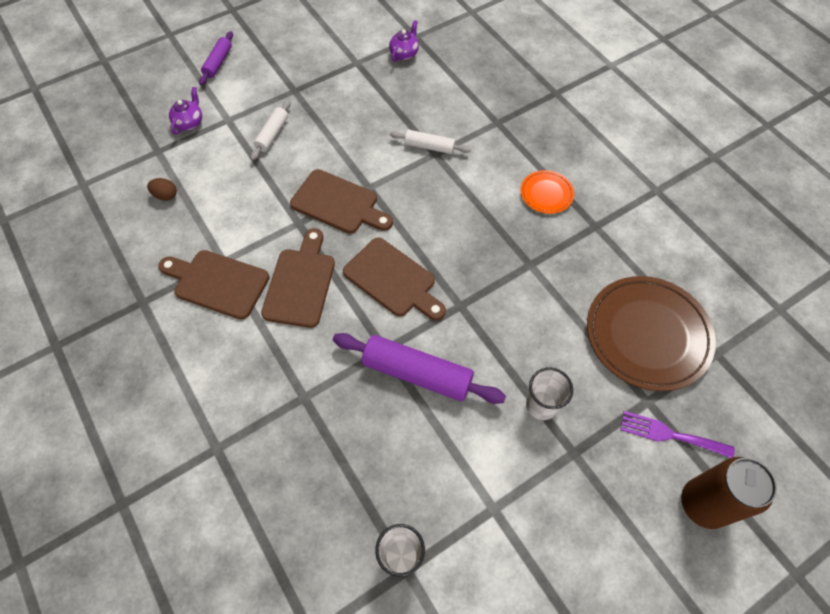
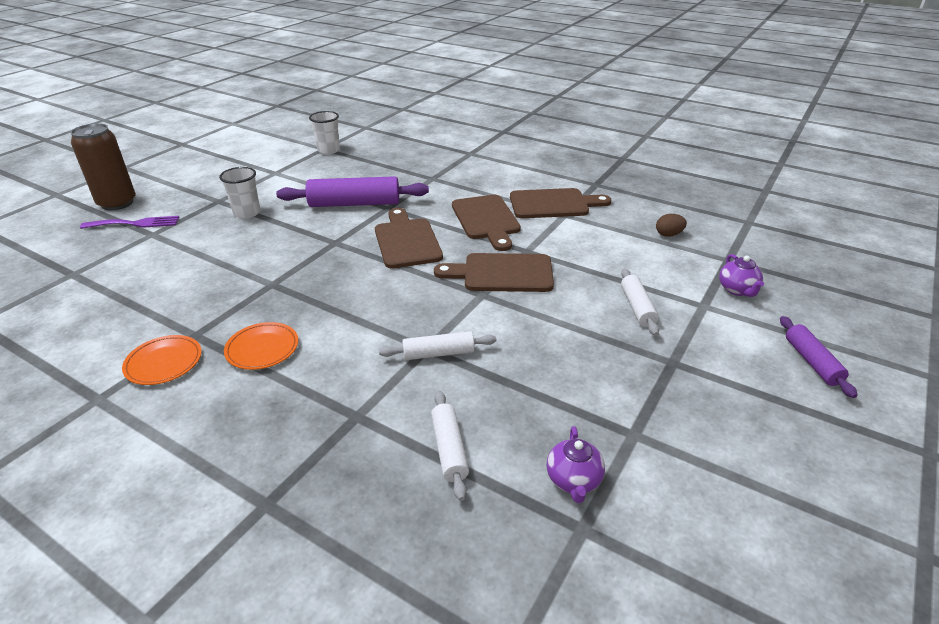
camera: 155 degrees right, 25 degrees down
brown cutting board [343,238,446,321] -> brown cutting board turned 60 degrees clockwise [375,208,443,269]
brown plate [587,276,716,391] -> none
none -> orange plate [122,335,202,385]
none -> white rolling pin [431,391,469,501]

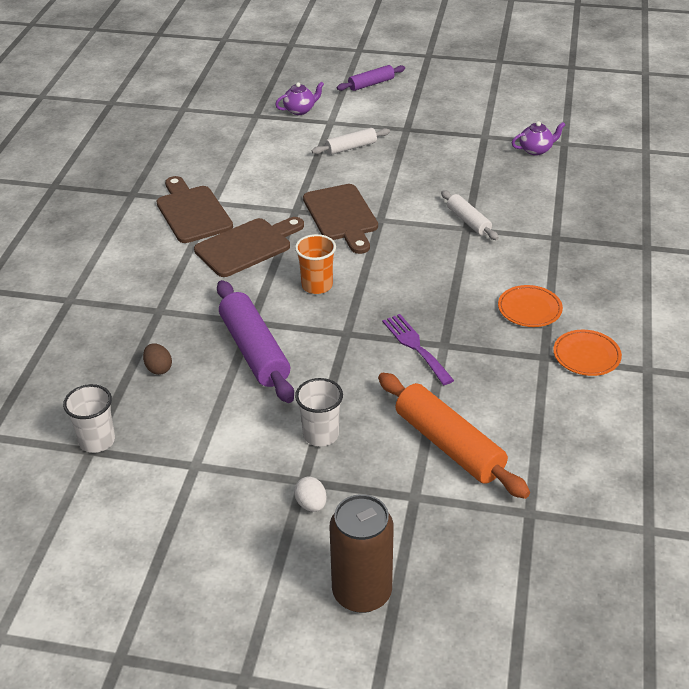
camera: 110 degrees left, 5 degrees up
purple fork [80,216,179,229] -> purple fork moved to [382,314,454,385]
brown cutting board [375,208,443,269] -> orange cup [295,234,336,294]
white rolling pin [431,391,469,501] -> none
brown egg [656,214,687,237] -> brown egg moved to [143,343,172,375]
none -> white egg [294,477,327,512]
none -> orange rolling pin [378,373,530,499]

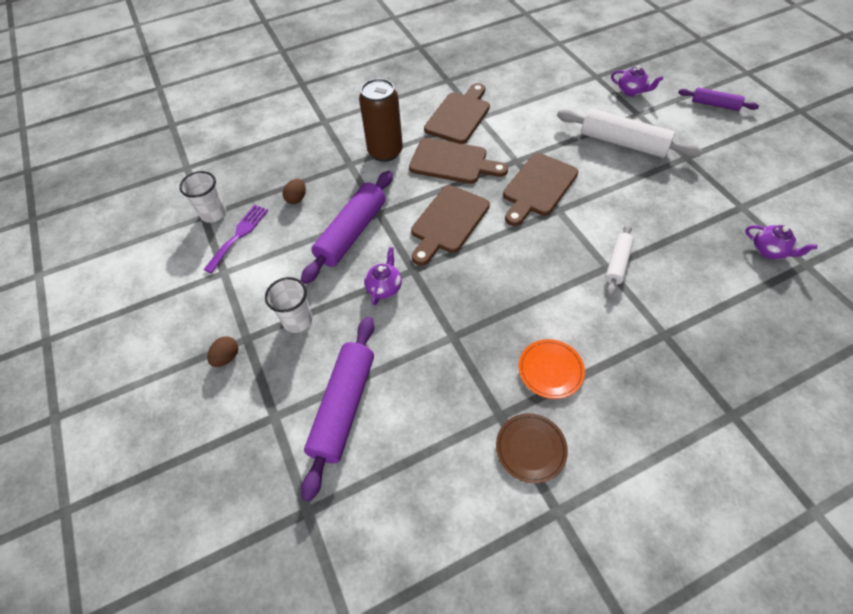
camera: 55 degrees right, 15 degrees up
white egg [294,477,327,512] -> brown egg [207,336,238,367]
orange cup [295,234,336,294] -> brown cutting board [411,185,490,266]
white rolling pin [312,128,390,155] -> white rolling pin [557,108,702,158], size x1.79
brown can [330,494,394,613] -> brown can moved to [359,78,403,162]
orange rolling pin [378,373,530,499] -> purple rolling pin [301,317,374,502]
purple fork [382,314,454,385] -> purple fork moved to [203,205,268,273]
orange plate [553,330,622,376] -> brown plate [496,413,568,483]
none -> purple teapot [364,247,402,305]

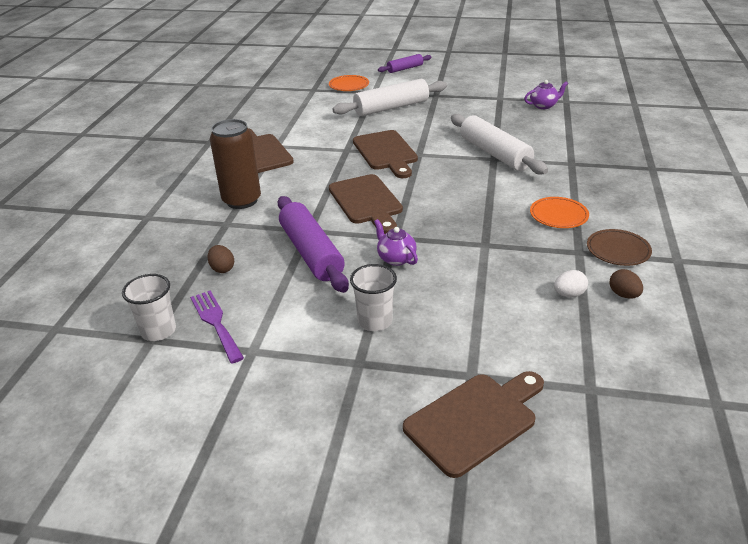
camera: 55 degrees left, 20 degrees down
brown egg [207,336,238,367] -> brown egg moved to [609,269,643,299]
purple rolling pin [301,317,374,502] -> none
brown cutting board [409,138,508,184] -> brown cutting board moved to [403,371,544,478]
white rolling pin [605,224,634,296] -> white rolling pin [451,114,548,175], size x1.79
purple teapot [611,66,663,97] -> orange plate [329,75,369,91]
none -> white egg [554,270,588,297]

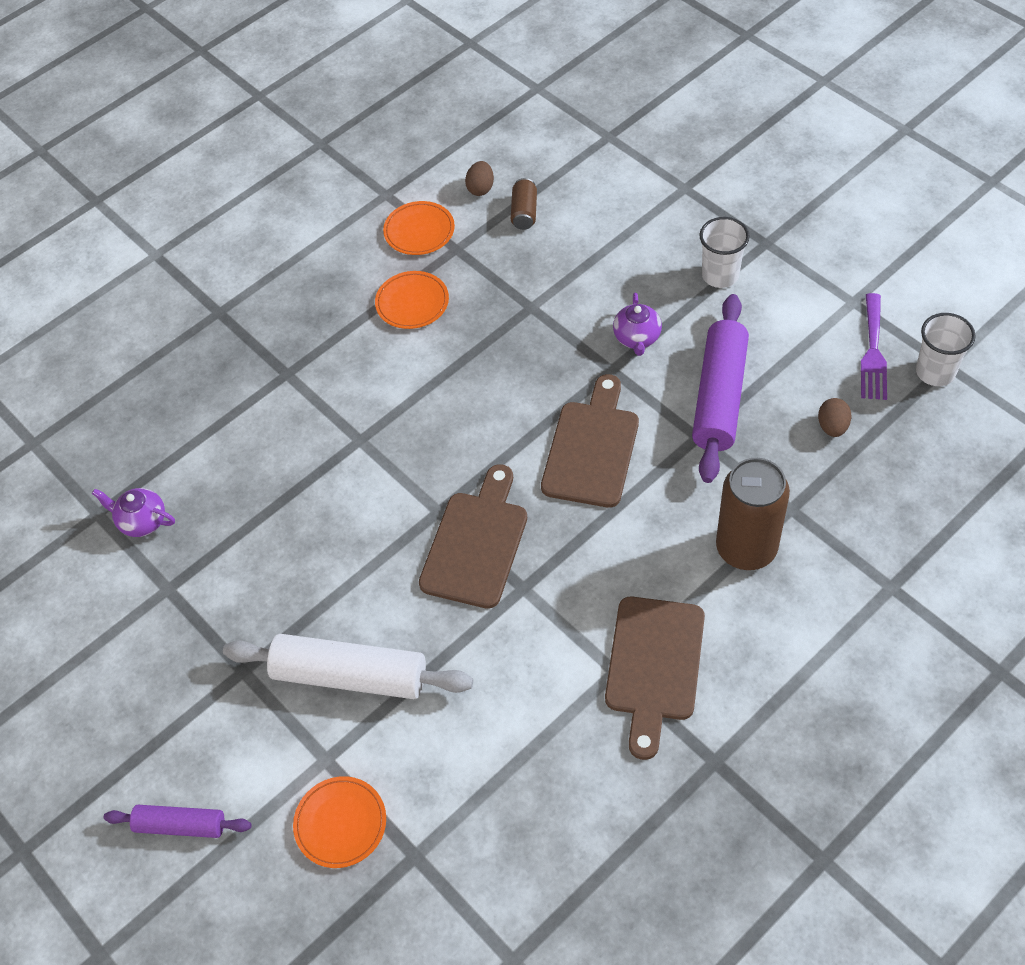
camera: 140 degrees left, 20 degrees up
brown cutting board [403,371,544,478] -> none
white rolling pin [451,114,548,175] -> none
white egg [554,270,588,297] -> brown can [511,178,537,230]
brown plate [587,229,652,266] -> orange plate [383,201,455,255]

